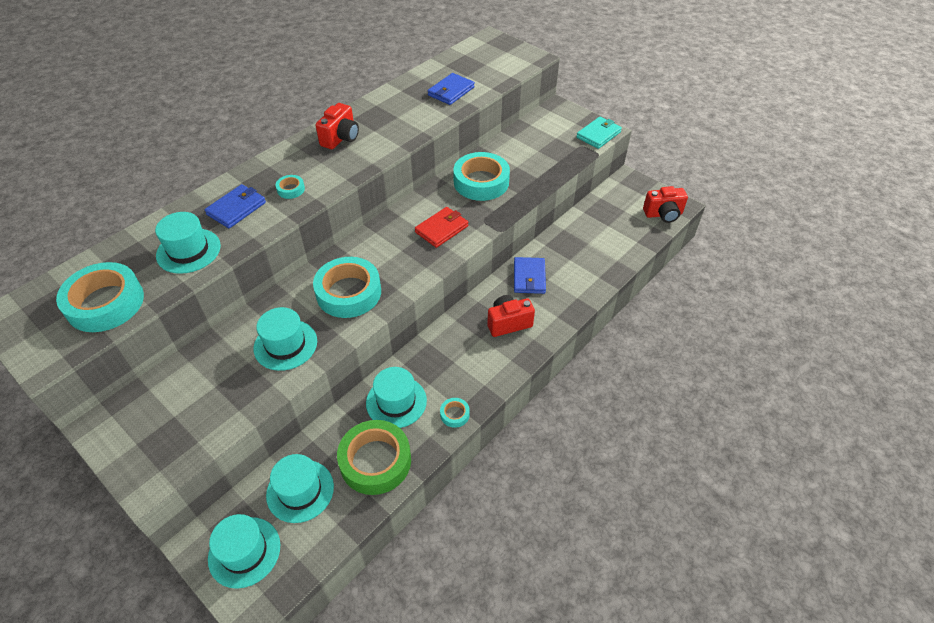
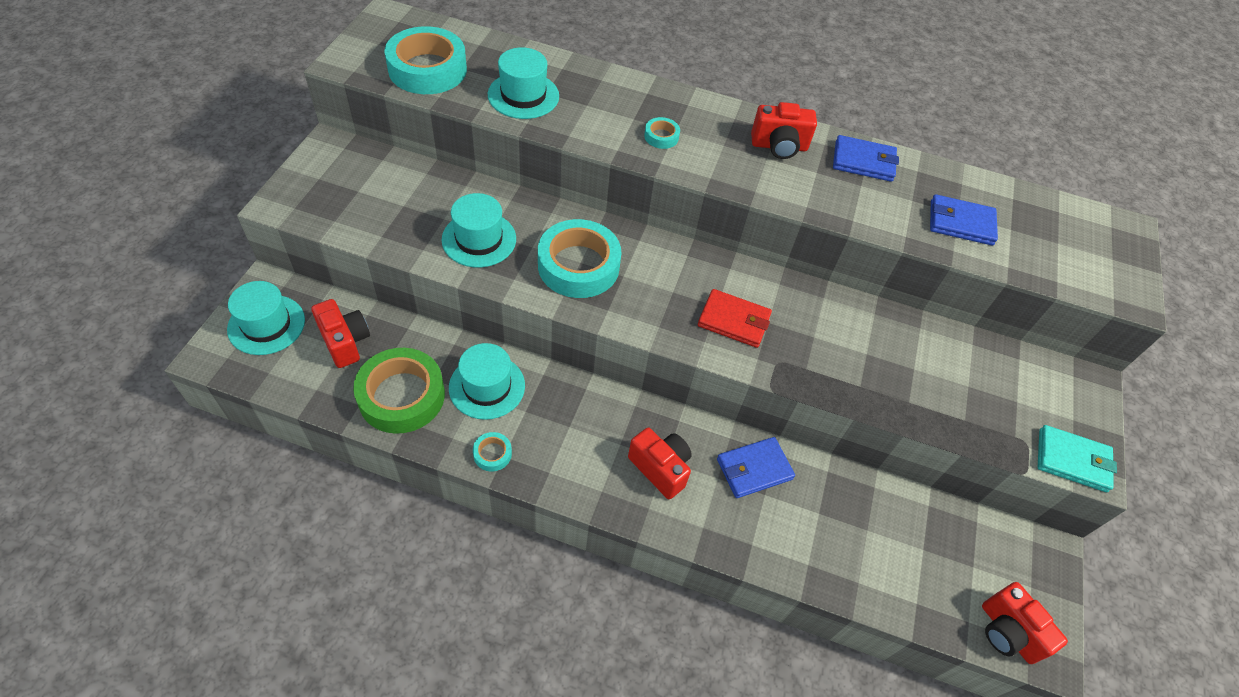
camera: 60 degrees right, 5 degrees up
blue wallet [205,184,266,228] -> blue wallet moved to [833,135,899,182]
turquoise hat [266,454,334,523] -> red camera [311,299,370,368]
turquoise tape [453,152,510,201] -> none

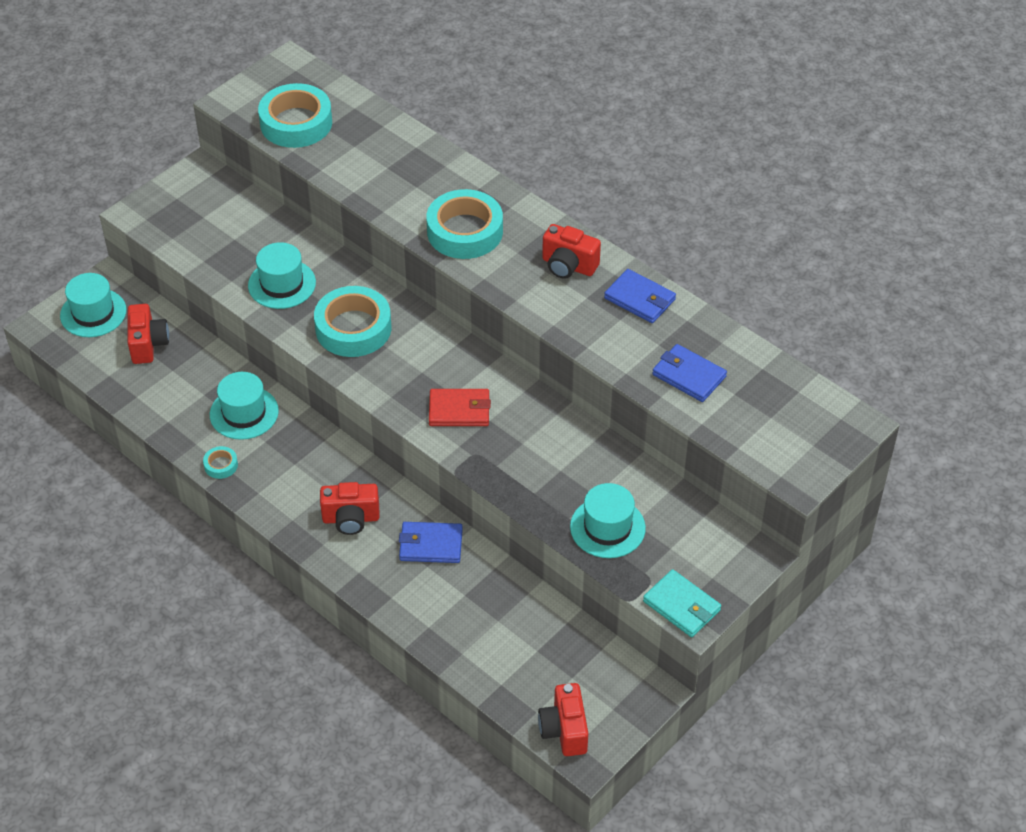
camera: 30 degrees right, 5 degrees down
green tape [353,348,445,434] -> none
turquoise hat [488,47,559,119] -> turquoise hat moved to [570,483,646,558]
red camera [628,428,692,499] -> red camera turned 105 degrees clockwise [320,482,379,535]
turquoise tape [644,117,680,149] -> turquoise tape [426,189,503,259], size x2.30
red wallet [698,289,772,348] -> red wallet turned 45 degrees counterclockwise [429,389,491,426]

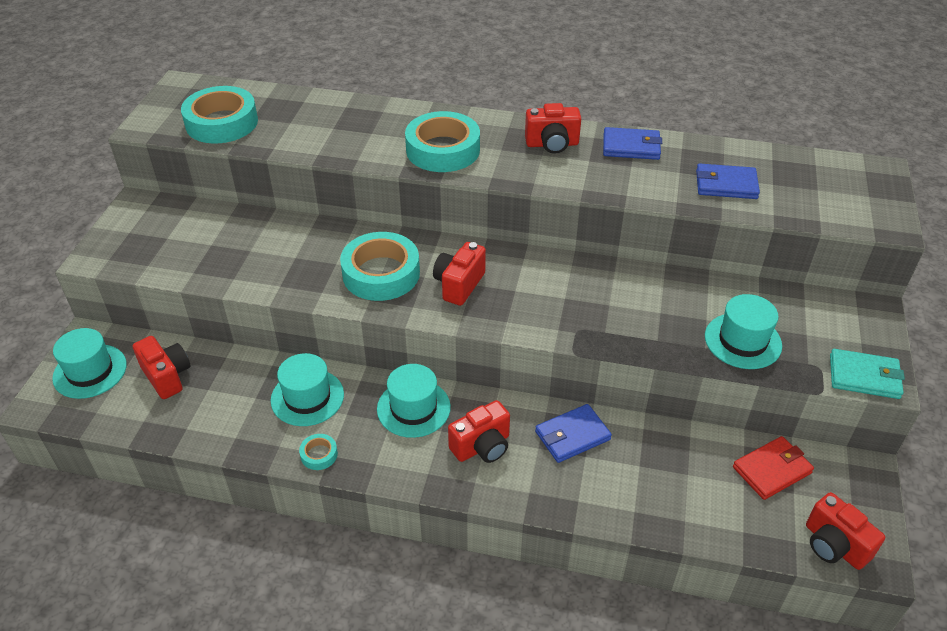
camera: 30 degrees left, 5 degrees down
turquoise hat [248,242,316,309] -> turquoise hat moved to [377,364,451,438]
red wallet [429,389,491,426] -> red wallet moved to [733,436,814,500]
none -> red camera [433,242,486,306]

